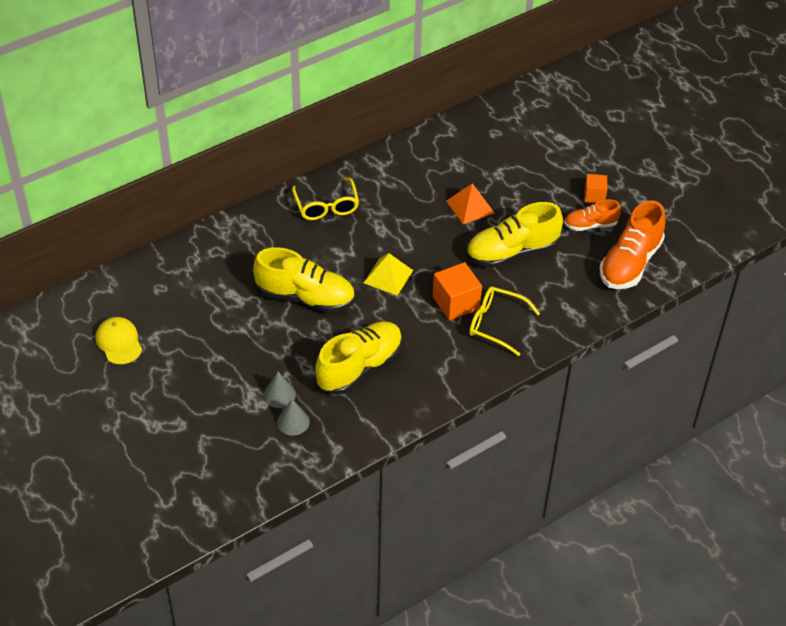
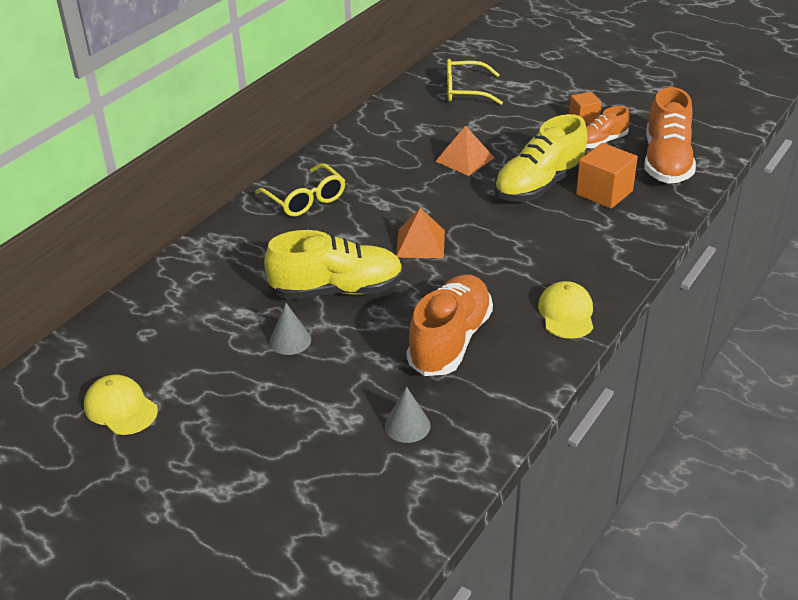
camera: 20 degrees left, 10 degrees down
grey cone [263,372,296,408] -> grey cone moved to [270,303,311,355]
yellow shoe [315,321,402,395] -> orange shoe [407,274,493,376]
yellow pyramid [364,253,413,296] -> orange pyramid [396,208,445,258]
orange cube [433,262,482,321] -> orange cube moved to [576,143,638,209]
yellow glasses [469,286,540,356] -> yellow glasses moved to [447,59,503,105]
none -> yellow cap [538,281,593,339]

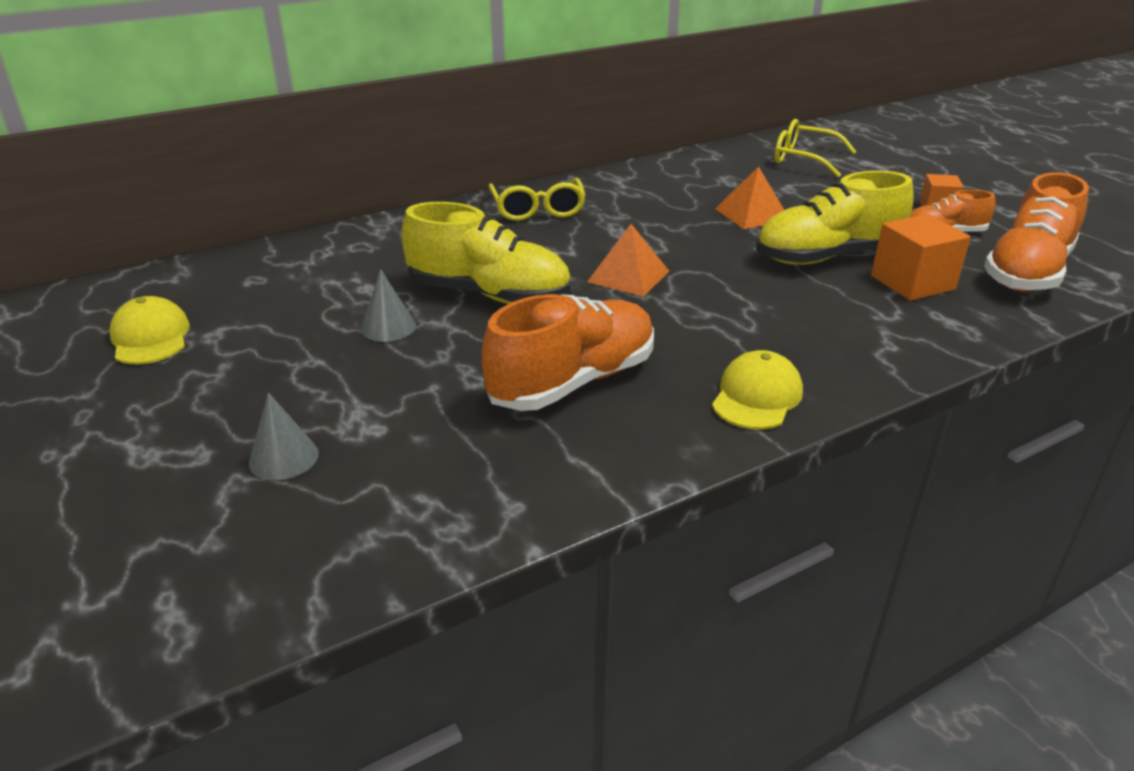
camera: 25 degrees right, 5 degrees down
grey cone [385,387,430,443] -> grey cone moved to [249,392,319,480]

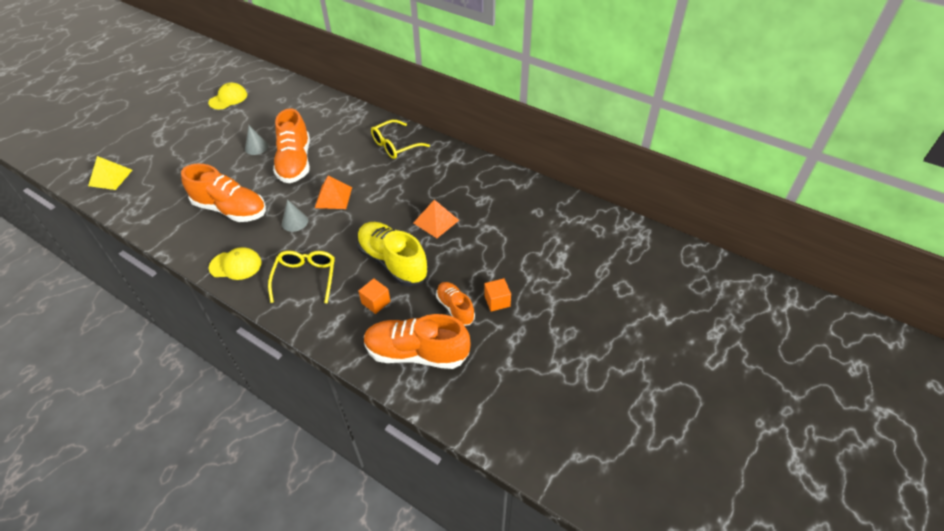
camera: 65 degrees right, 15 degrees up
grey cone [249,392,319,480] -> grey cone moved to [282,199,308,232]
yellow shoe [401,202,571,304] -> orange shoe [273,108,310,183]
yellow glasses [774,119,856,177] -> yellow glasses moved to [268,251,335,303]
orange cube [871,214,971,301] -> orange cube [359,278,390,314], size x0.61
none -> yellow pyramid [88,156,132,190]

